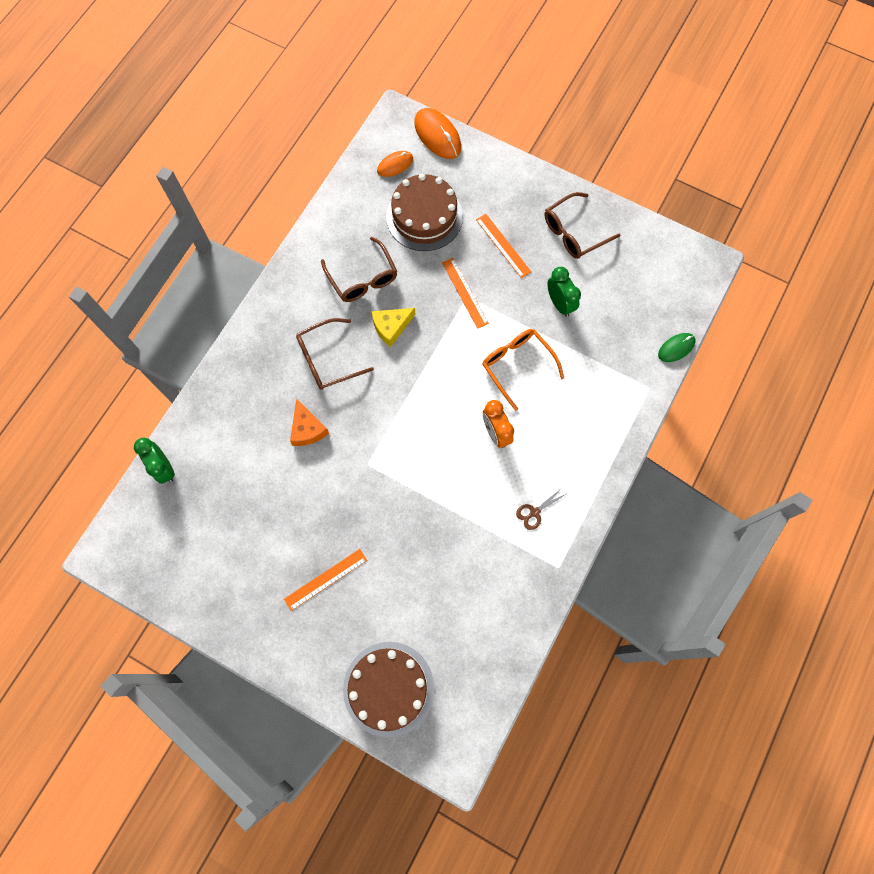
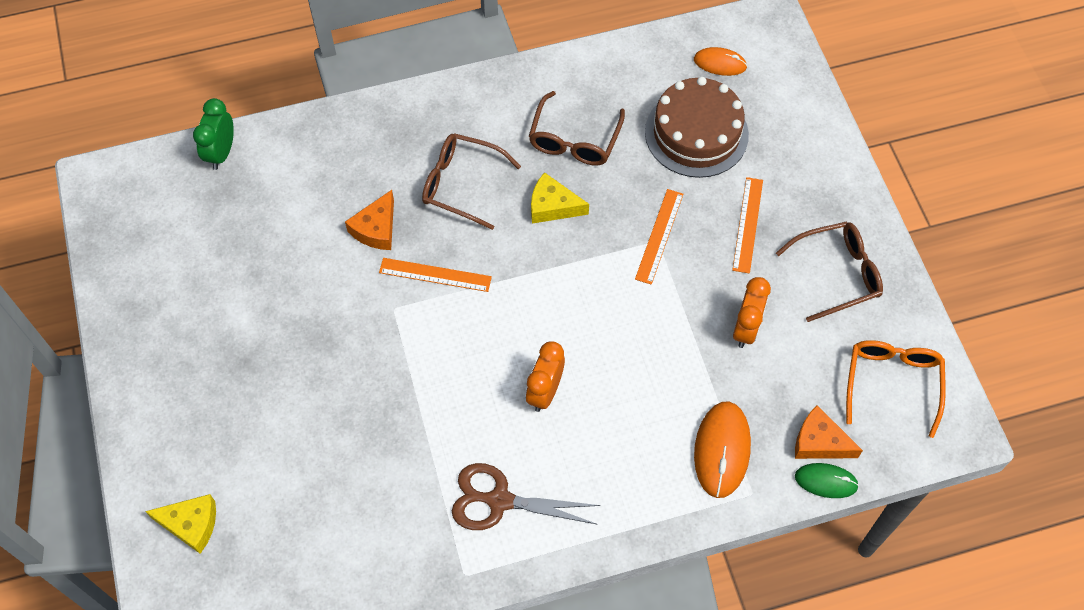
camera: 45 degrees right, 10 degrees down
orange ruler [284,549,367,611] -> orange ruler moved to [379,258,492,292]
brown cake [343,642,435,737] -> yellow cheese [145,494,216,554]
orange mouse [414,108,461,159] -> orange mouse moved to [694,401,751,498]
orange glasses [482,329,564,411] -> orange glasses moved to [846,340,946,438]
brown scissors [516,488,566,530] -> brown scissors [452,463,600,530], size x1.89
brown glasses [544,192,620,259] -> brown glasses turned 150 degrees clockwise [776,221,883,322]
green clock [547,267,581,317] -> orange clock [733,277,771,348]
none -> orange cheese [795,405,863,459]

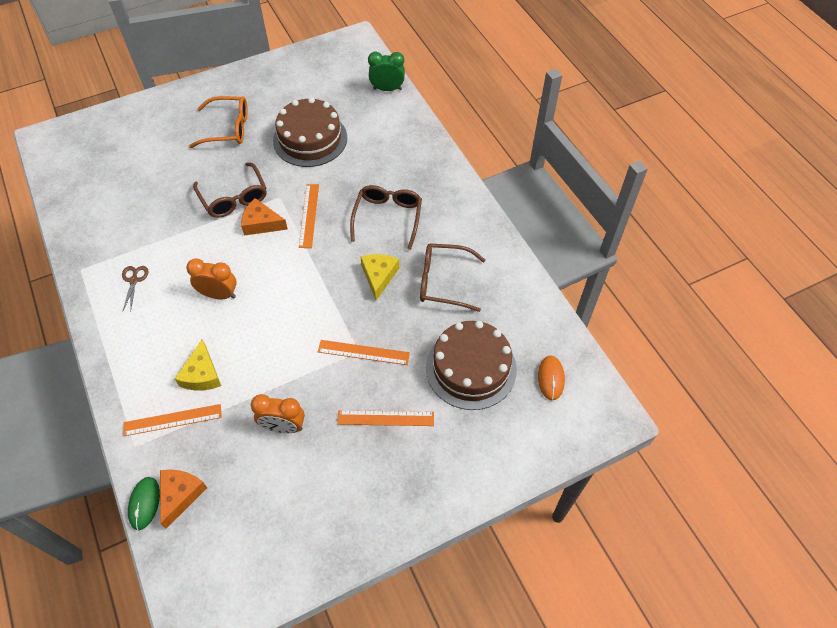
camera: 80 degrees right, 5 degrees down
yellow cheese [145,494,216,554] -> yellow cheese moved to [175,339,221,391]
orange cheese [345,190,394,250] -> orange cheese moved to [241,198,288,236]
brown scissors [452,463,600,530] -> brown scissors [122,266,148,310], size x0.53
orange mouse [694,401,751,498] -> orange ruler [123,404,222,436]
brown glasses [776,221,883,322] -> brown glasses moved to [193,162,267,218]
orange glasses [846,340,946,438] -> orange glasses moved to [189,96,248,148]
none -> brown cake [273,97,347,167]

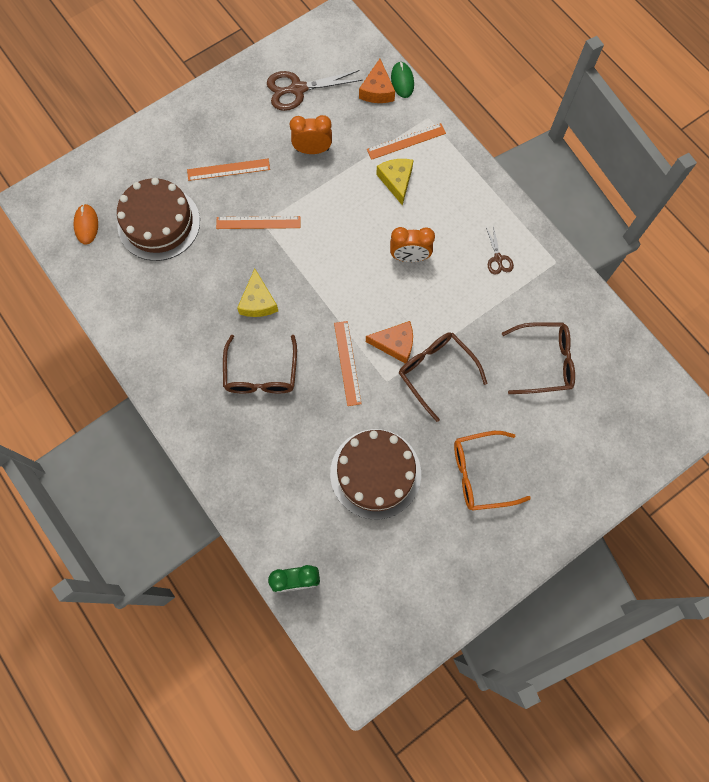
camera: 170 degrees right, 15 degrees up
brown glasses [420,243,486,312] -> brown glasses moved to [502,322,575,394]
none -> brown scissors [267,70,363,111]

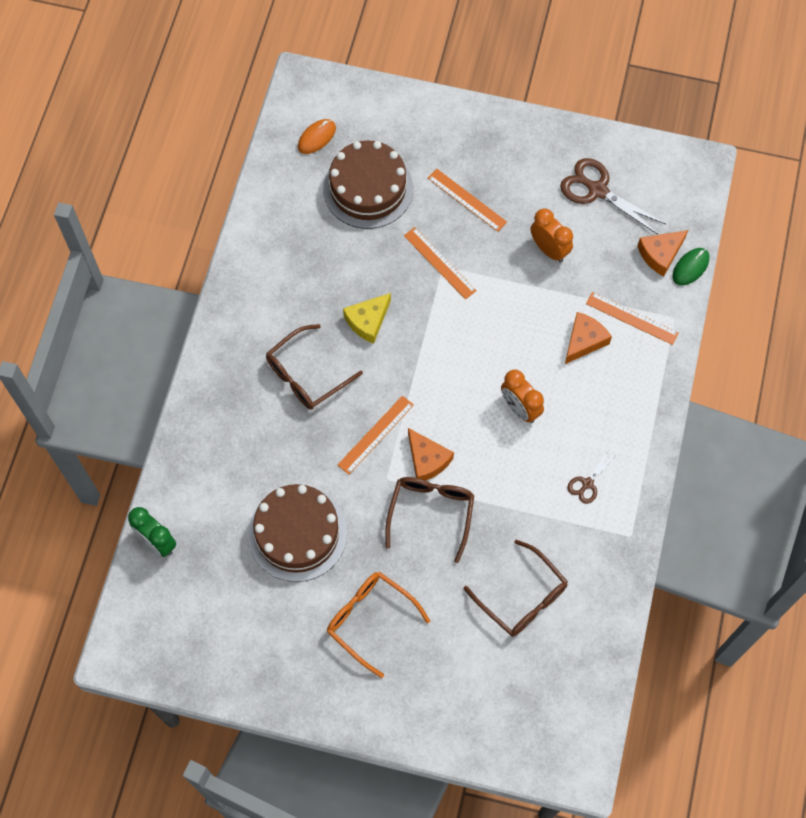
camera: 50 degrees right, 5 degrees down
yellow cheese [376,159,413,206] -> orange cheese [565,312,612,364]

